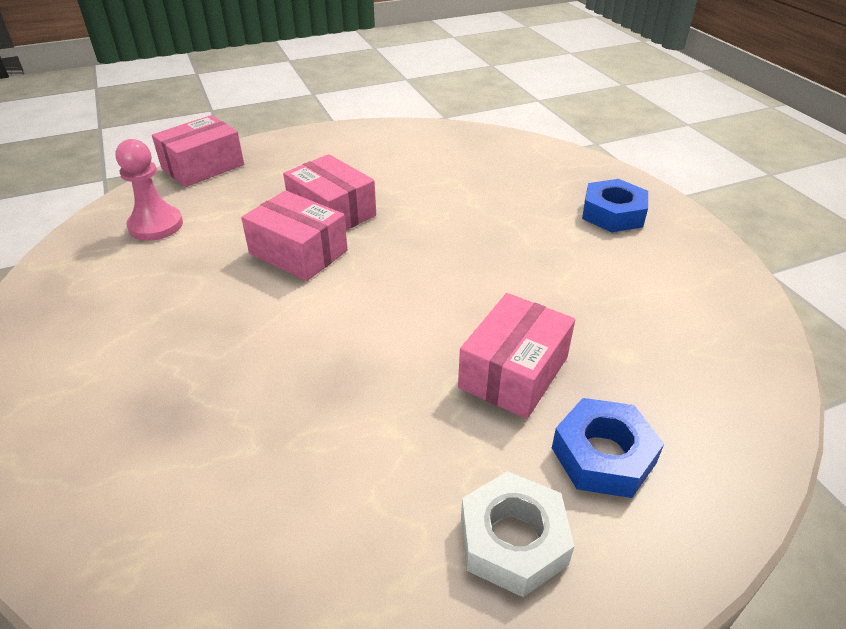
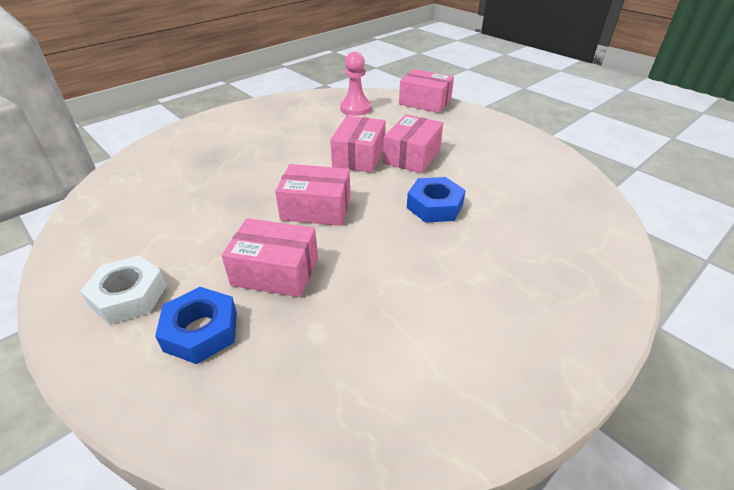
camera: 70 degrees right, 0 degrees up
blue nut [582,179,648,232] -> blue nut moved to [407,177,466,223]
none -> pink box [275,164,350,226]

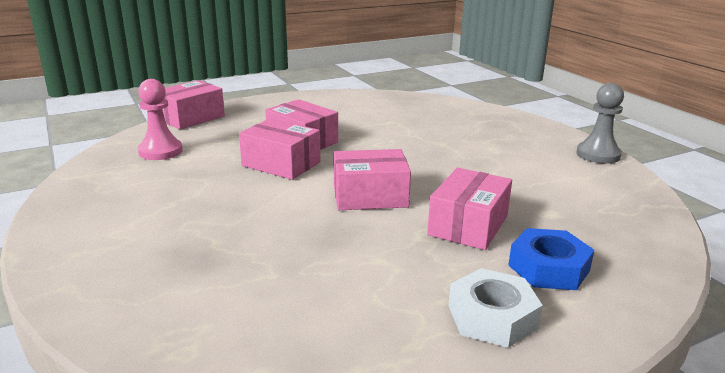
camera: 75 degrees left, 15 degrees down
pink box [275,164,350,226] -> pink box turned 60 degrees clockwise [334,149,411,210]
blue nut [407,177,466,223] -> none
none -> grey pawn [577,83,624,164]

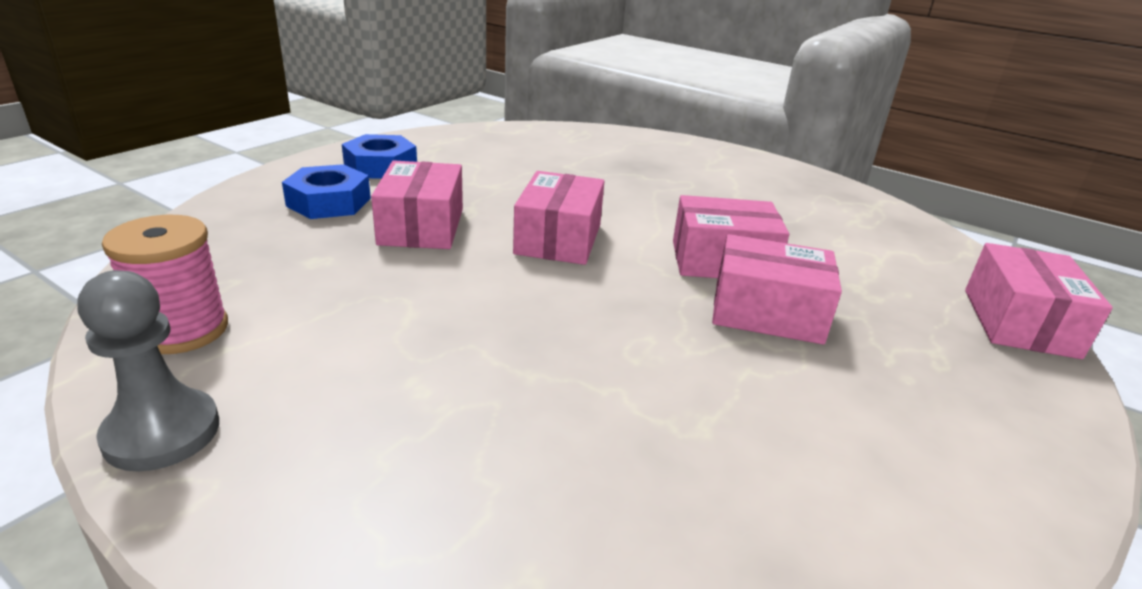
camera: 150 degrees right, 5 degrees up
pink pawn [138,79,183,160] -> none
pink box [334,149,411,210] -> pink box turned 45 degrees counterclockwise [513,171,604,265]
white nut [448,268,543,348] -> blue nut [342,134,417,179]
none -> pink spool [102,215,228,354]

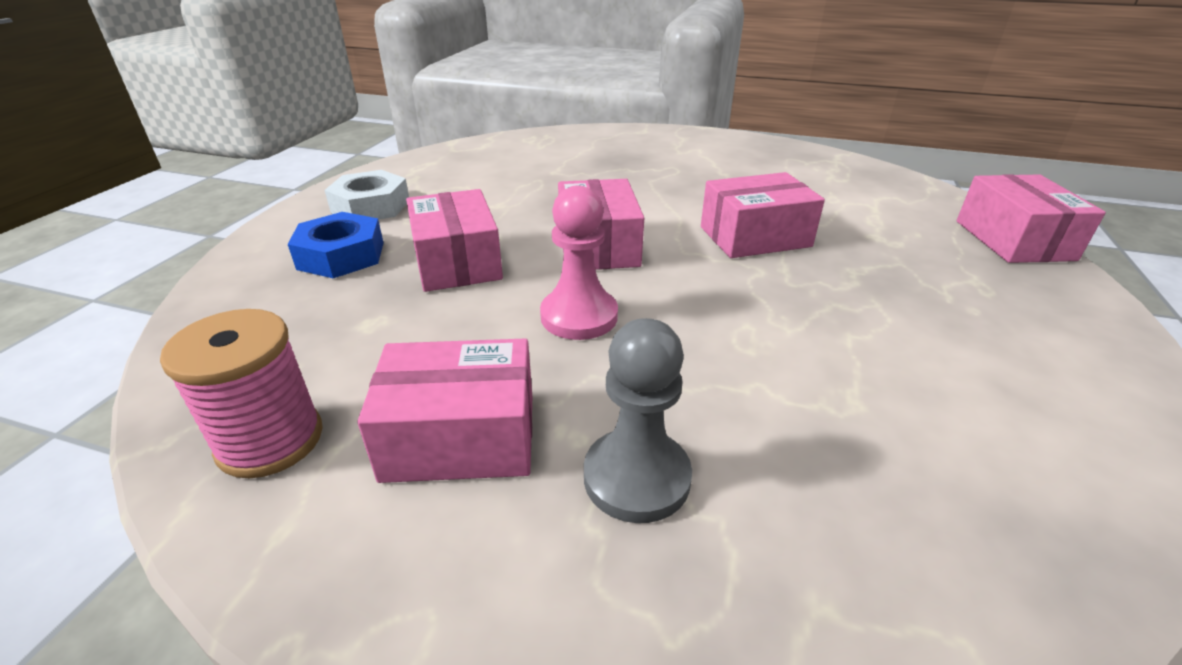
camera: 15 degrees left, 5 degrees up
grey pawn [78,270,219,472] -> grey pawn moved to [584,318,692,523]
blue nut [342,134,417,179] -> white nut [325,170,409,220]
pink box [712,234,842,344] -> pink box moved to [357,339,532,483]
none -> pink pawn [540,185,618,340]

